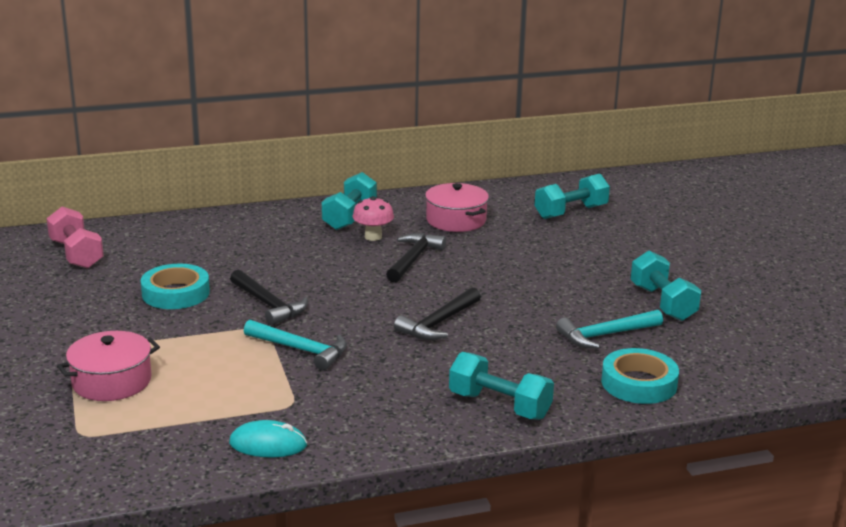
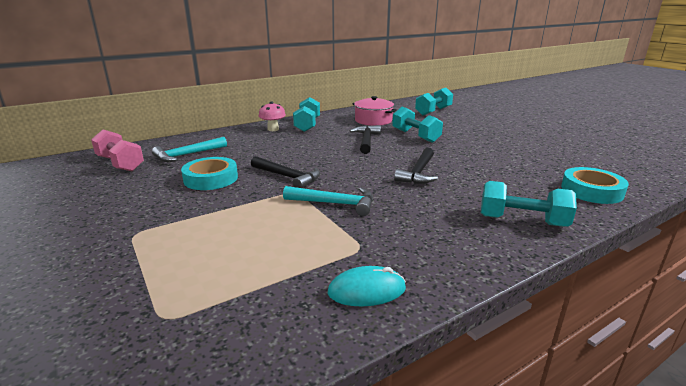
camera: 15 degrees left, 0 degrees up
pink pot [57,331,160,401] -> none
pink mushroom [352,196,394,241] -> pink mushroom moved to [259,101,286,131]
turquoise hammer [556,310,663,349] -> turquoise hammer moved to [152,137,227,162]
turquoise dumbbell [630,250,701,321] -> turquoise dumbbell moved to [392,107,443,143]

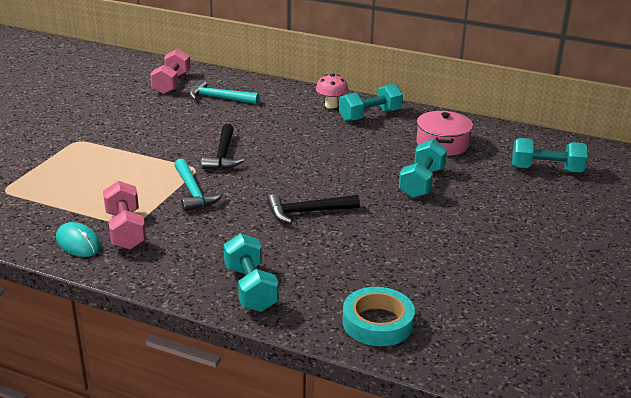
camera: 55 degrees right, 5 degrees up
turquoise tape [181,157,238,190] -> none
black hammer [350,125,381,154] -> none
none -> pink dumbbell [103,181,146,250]

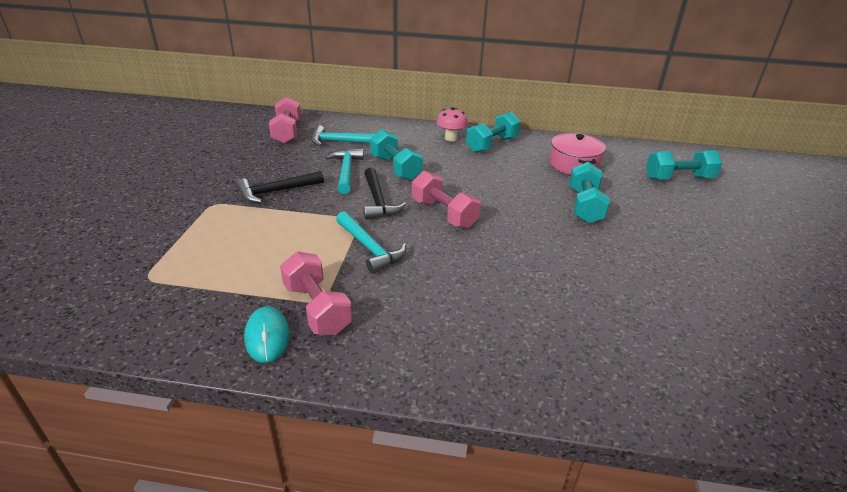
camera: 15 degrees left, 5 degrees up
turquoise mouse [56,222,101,257] -> turquoise mouse turned 45 degrees clockwise [244,306,289,363]
turquoise dumbbell [224,233,279,312] -> turquoise dumbbell moved to [370,129,423,181]
black hammer [267,194,360,223] -> black hammer moved to [237,171,324,203]
turquoise tape [342,287,415,346] -> none
none -> turquoise hammer [325,148,364,194]
none -> pink dumbbell [412,171,481,229]

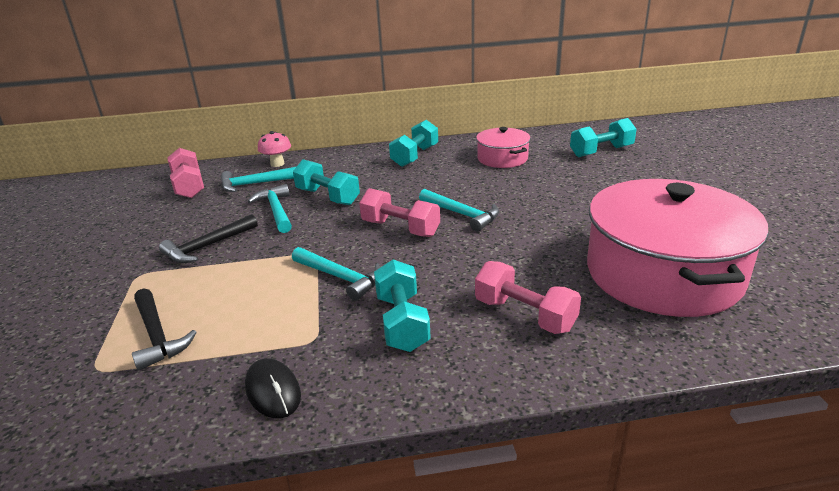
camera: 15 degrees left, 5 degrees down
turquoise mouse [244,306,289,363] -> black mouse [245,358,301,419]
pink dumbbell [280,251,352,335] -> pink dumbbell moved to [475,261,581,334]
black hammer [363,168,406,220] -> black hammer moved to [132,288,197,371]
pink mushroom [436,107,468,141] -> pink mushroom moved to [258,131,291,167]
turquoise dumbbell [569,162,610,224] -> turquoise dumbbell moved to [374,259,431,352]
none -> turquoise hammer [419,189,499,231]
none -> pink pot [587,179,768,317]

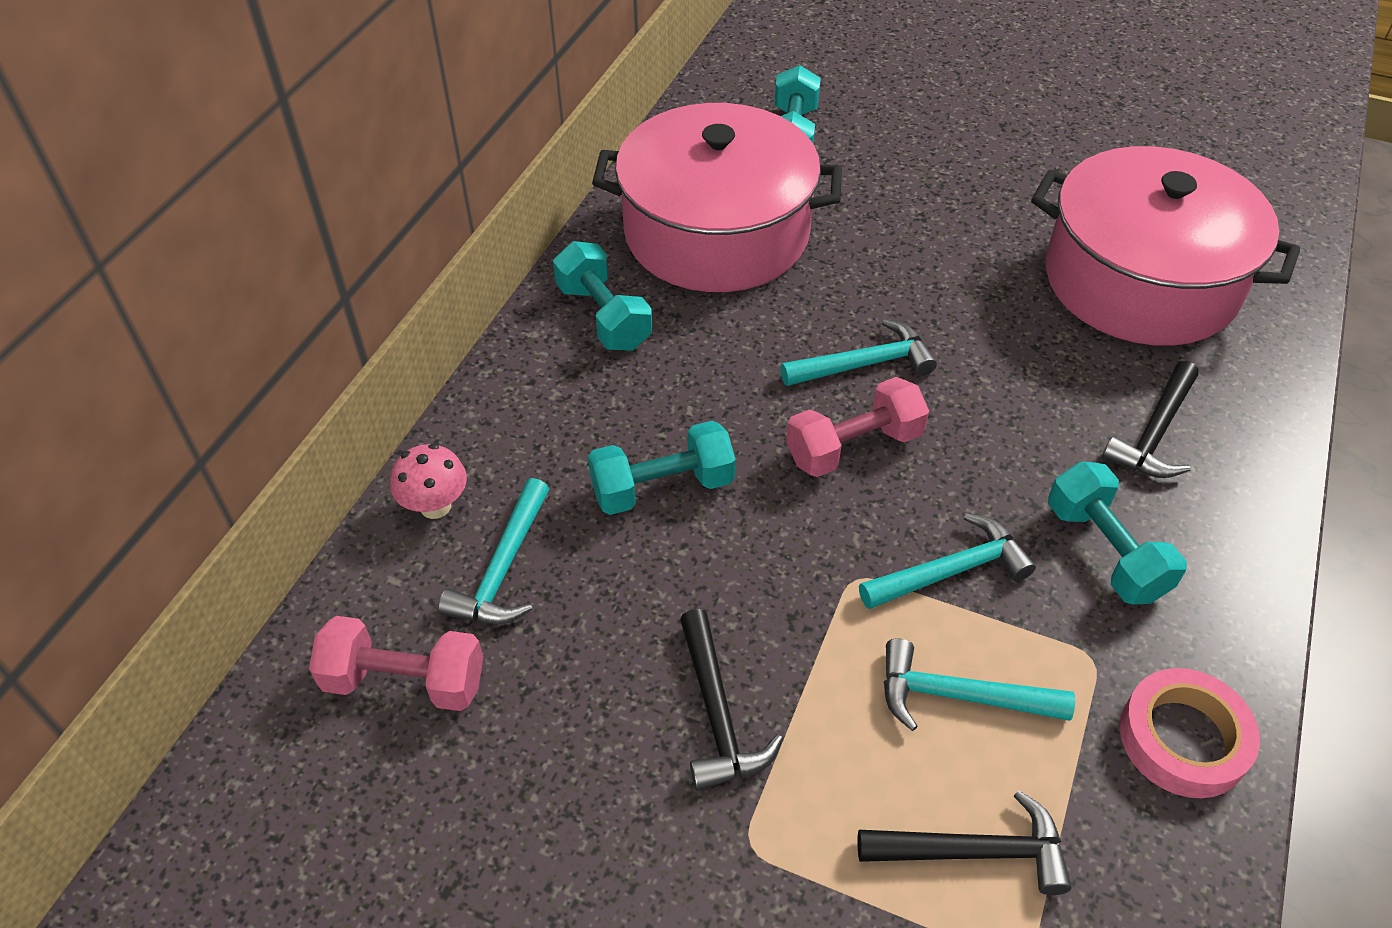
camera: 60 degrees left, 20 degrees up
black mouse [245,358,301,419] -> pink tape [1120,668,1260,798]
turquoise hammer [248,184,292,233] -> turquoise hammer moved to [884,638,1075,731]
turquoise dumbbell [374,259,431,352] -> turquoise dumbbell turned 45 degrees clockwise [1048,461,1187,605]
pink dumbbell [475,261,581,334] -> black hammer [1102,361,1199,478]
pink pot [476,127,531,168] -> pink pot [592,103,842,292], size x2.04

